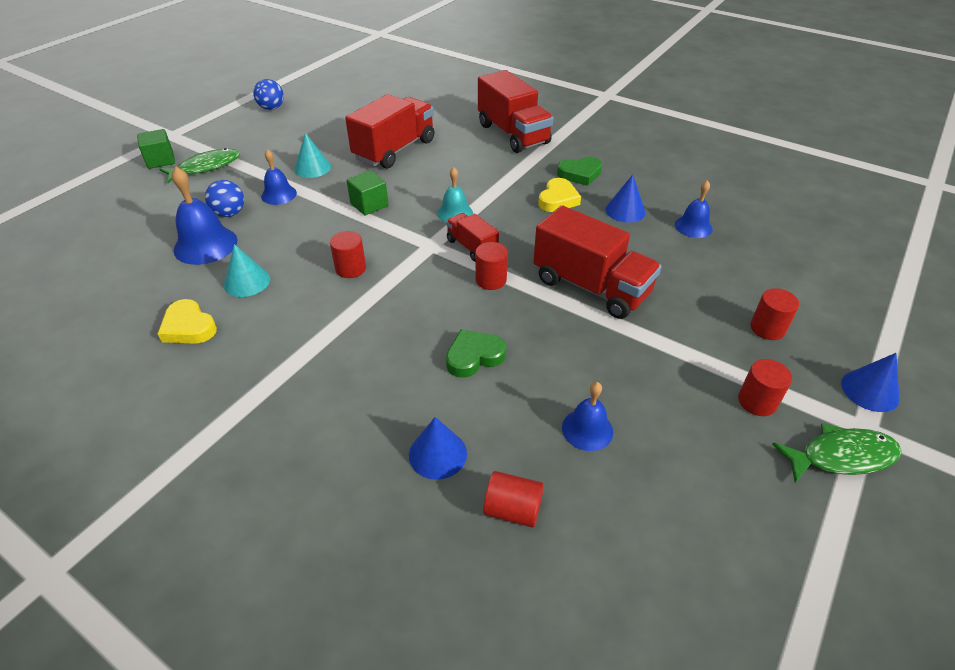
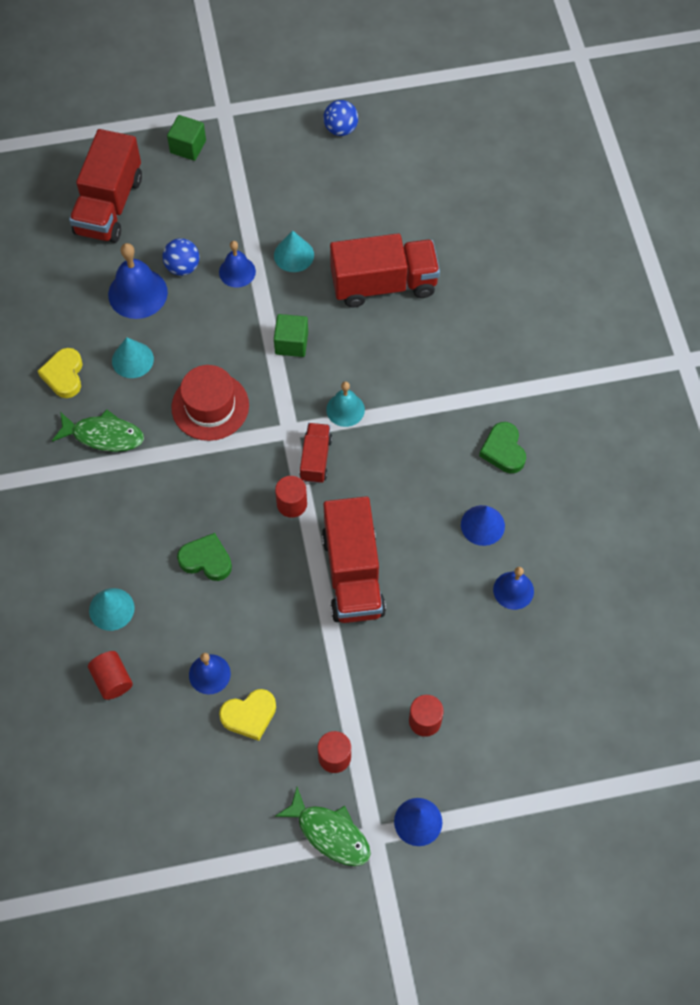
camera: 45 degrees right, 20 degrees up
green fish [159,148,240,183] -> green fish moved to [52,409,144,452]
red cylinder [330,231,366,278] -> red hat [171,365,249,441]
blue cone [409,417,467,480] -> turquoise cone [89,588,134,631]
red truck [478,70,553,153] -> red truck moved to [69,129,142,243]
yellow heart [538,178,581,212] -> yellow heart moved to [219,689,276,741]
green heart [557,157,602,186] -> green heart turned 45 degrees clockwise [479,422,526,473]

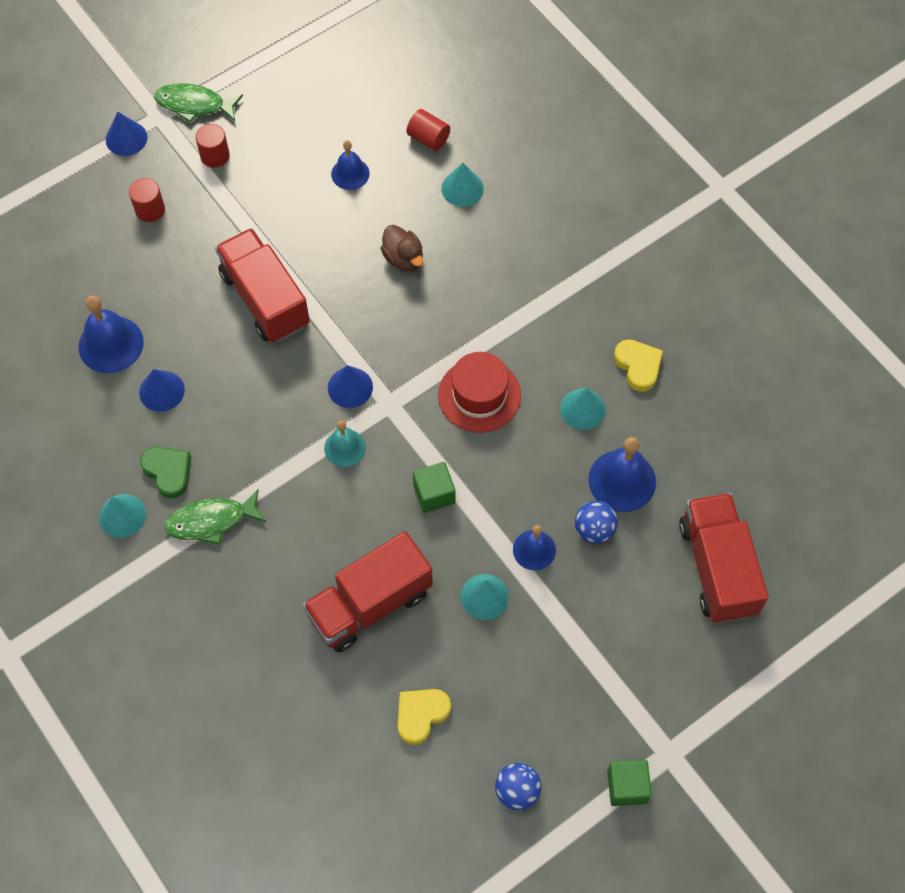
camera: 155 degrees right, 0 degrees up
green fish [52,409,144,452] -> green fish moved to [164,489,266,545]
green cube [167,115,206,161] -> green cube moved to [607,760,652,806]
green heart [177,533,232,581] -> brown duck [380,225,423,272]
yellow heart [219,689,276,741] -> yellow heart moved to [398,689,451,745]
red cylinder [275,476,307,518] -> none
red truck [299,423,332,483] -> blue cone [328,365,373,408]
blue bell [493,567,534,610] -> blue bell [78,295,144,373], size x1.60
none -> turquoise cone [99,494,146,538]

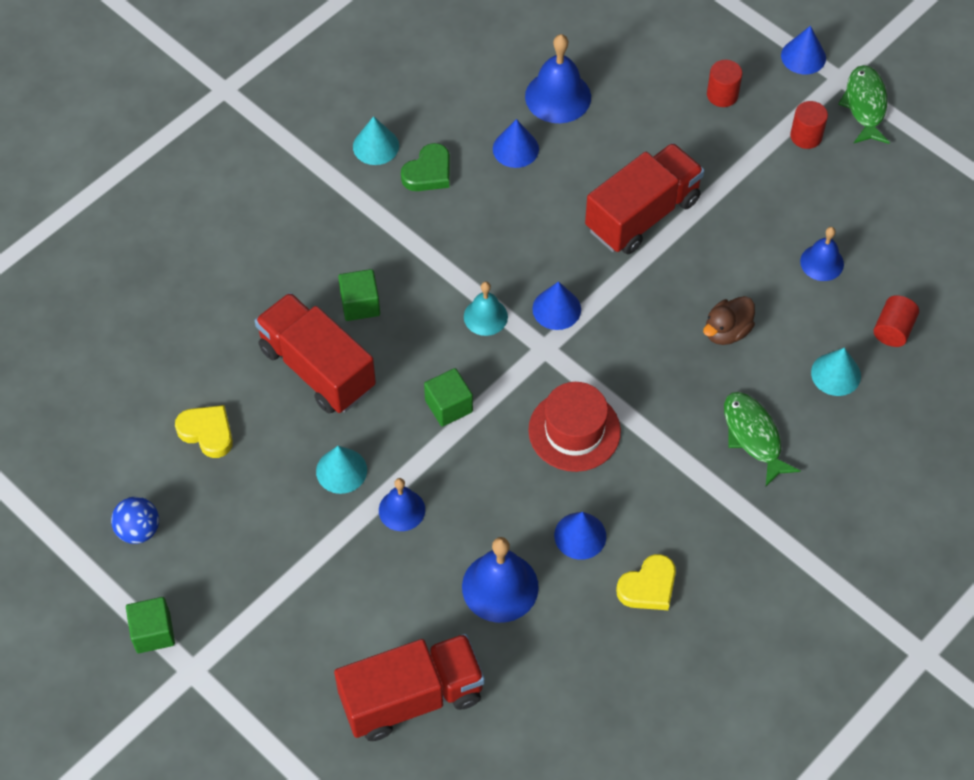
camera: 80 degrees right, 5 degrees down
green fish [164,489,266,545] -> green fish moved to [724,392,801,486]
turquoise cone [560,388,606,430] -> blue cone [554,512,606,560]
blue ball [575,501,618,544] -> none
none -> green cube [338,269,380,321]

